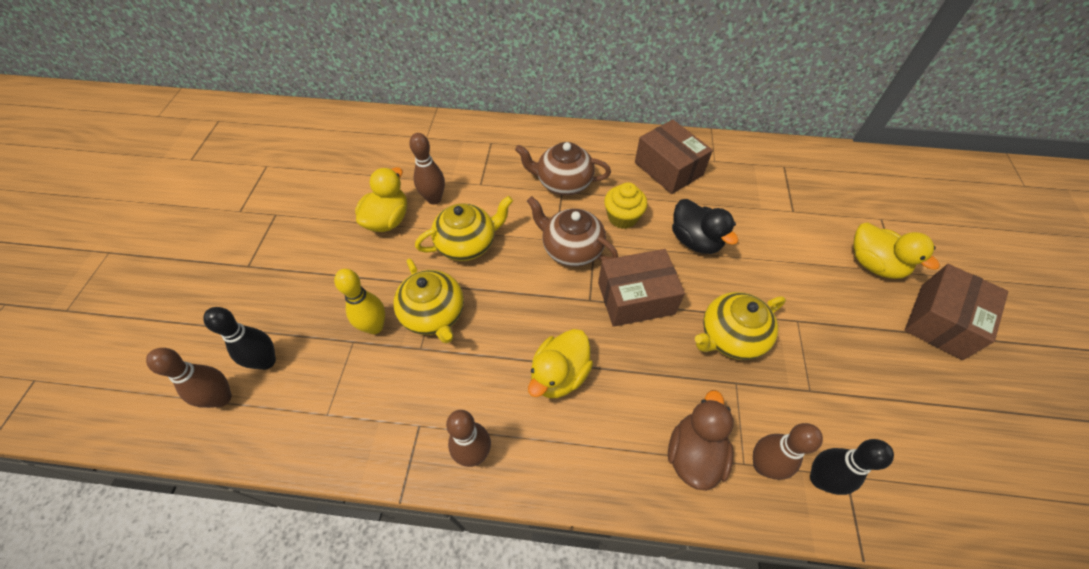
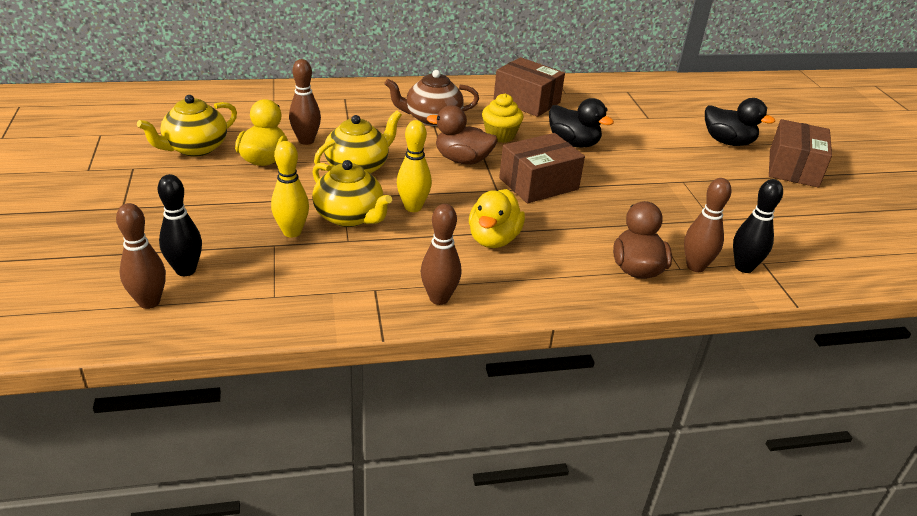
camera: 20 degrees left, 20 degrees down
brown teapot [527,196,618,267] -> brown duck [427,105,498,165]
yellow teapot [695,292,786,360] -> yellow teapot moved to [137,95,237,157]
yellow duck [853,222,940,279] -> black duck [705,98,775,146]
none -> yellow bowling pin [397,120,432,212]

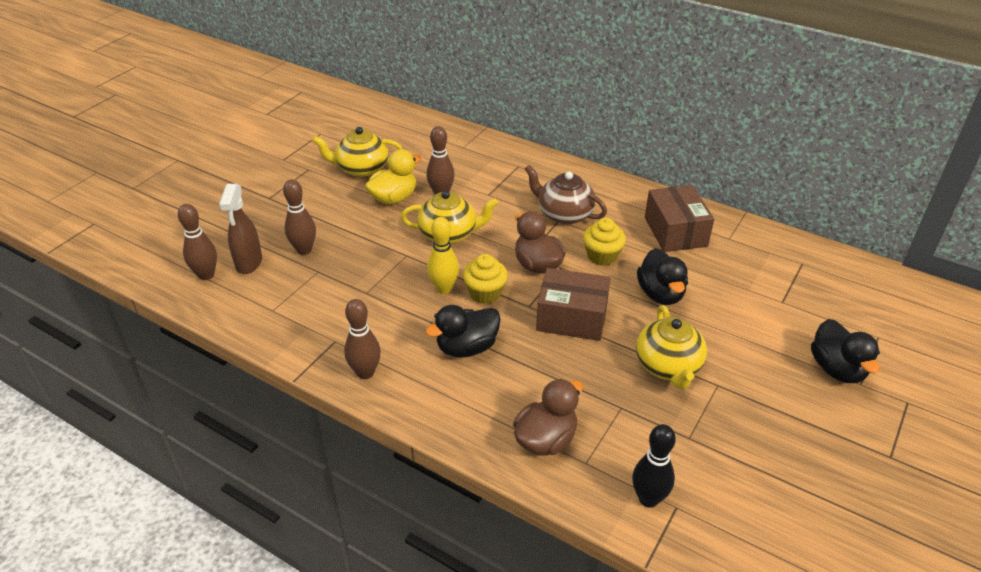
camera: 45 degrees right, 5 degrees up
black bowling pin [158,174,202,276] -> brown spray bottle [219,184,262,274]
yellow bowling pin [271,141,309,238] -> none
yellow teapot [312,160,392,227] -> yellow teapot moved to [636,305,707,390]
yellow duck [469,189,525,248] -> black duck [425,305,501,358]
brown bowling pin [684,178,732,272] -> brown bowling pin moved to [283,180,316,255]
brown box [769,119,832,187] -> none
none -> yellow cupcake [463,254,508,304]

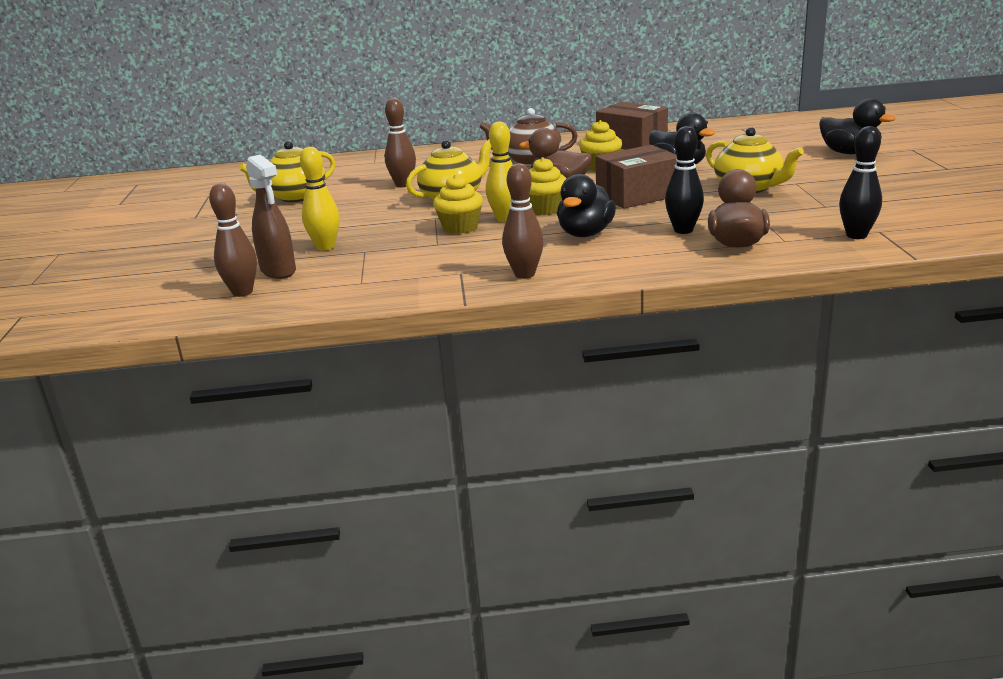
camera: 35 degrees left, 15 degrees down
brown bowling pin [283,180,316,255] -> yellow bowling pin [300,147,339,250]
yellow duck [365,149,421,204] -> none
none -> yellow cupcake [433,174,483,234]
none -> black bowling pin [665,126,704,234]

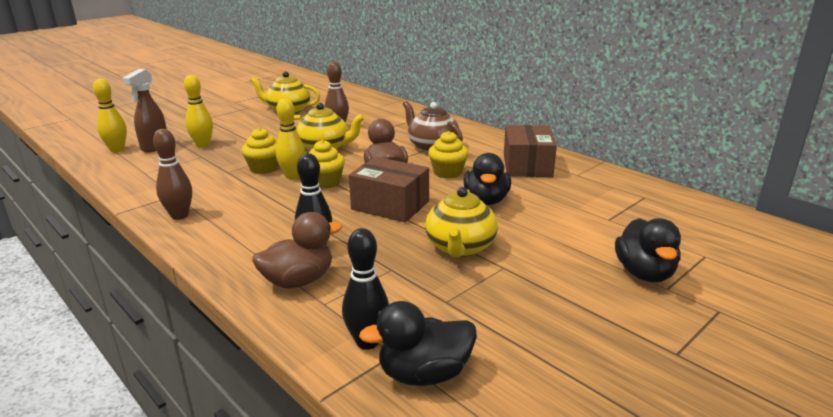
camera: 50 degrees right, 0 degrees up
brown bowling pin [209,183,257,297] -> yellow bowling pin [93,79,127,153]
black duck [557,174,616,237] -> black duck moved to [359,301,477,386]

